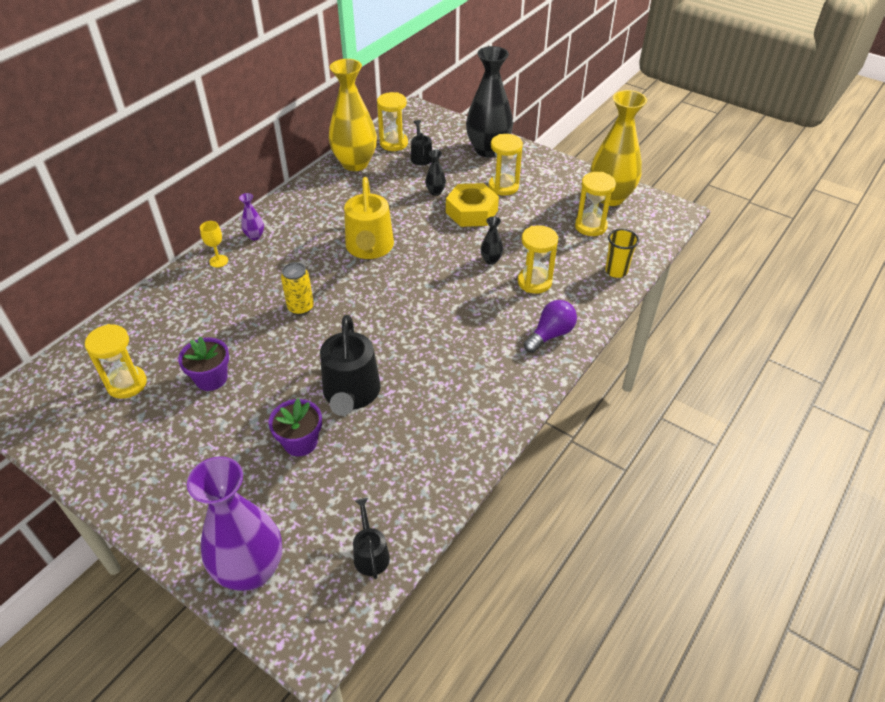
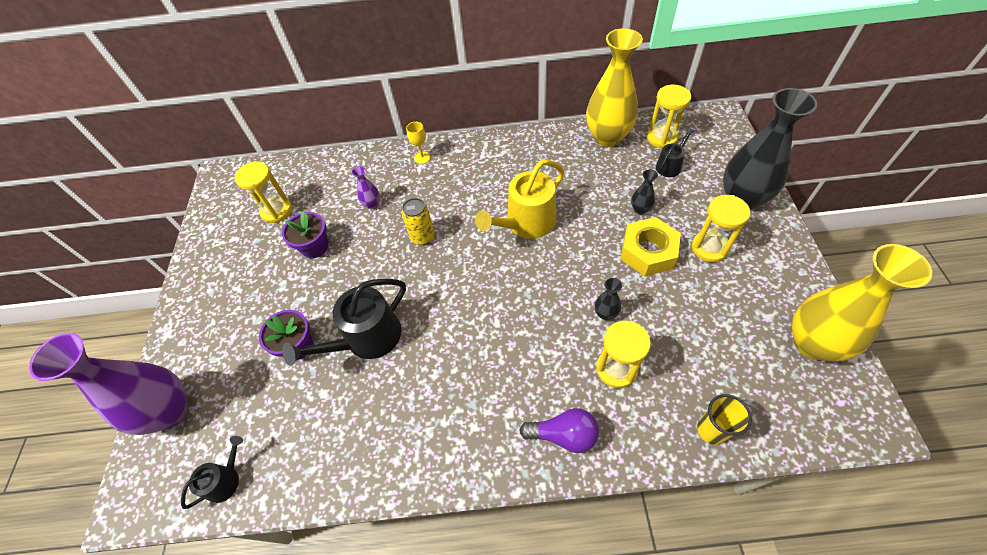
camera: 55 degrees right, 10 degrees up
purple vase [239,193,264,241] -> purple vase moved to [351,166,380,209]
yellow hourglass [575,172,616,236] -> none

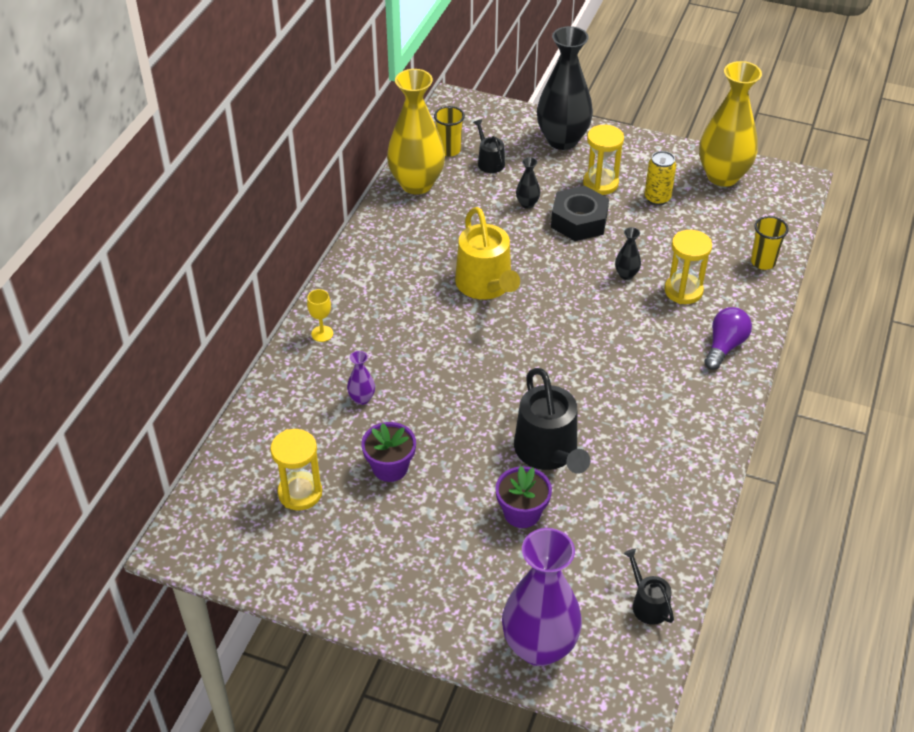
camera: 70 degrees left, 10 degrees down
yellow can [402,198,435,245] -> yellow can moved to [645,151,676,206]
yellow nut [621,217,681,276] -> black nut [551,186,609,241]
yellow hourglass [647,85,691,149] -> yellow cup [434,106,465,157]

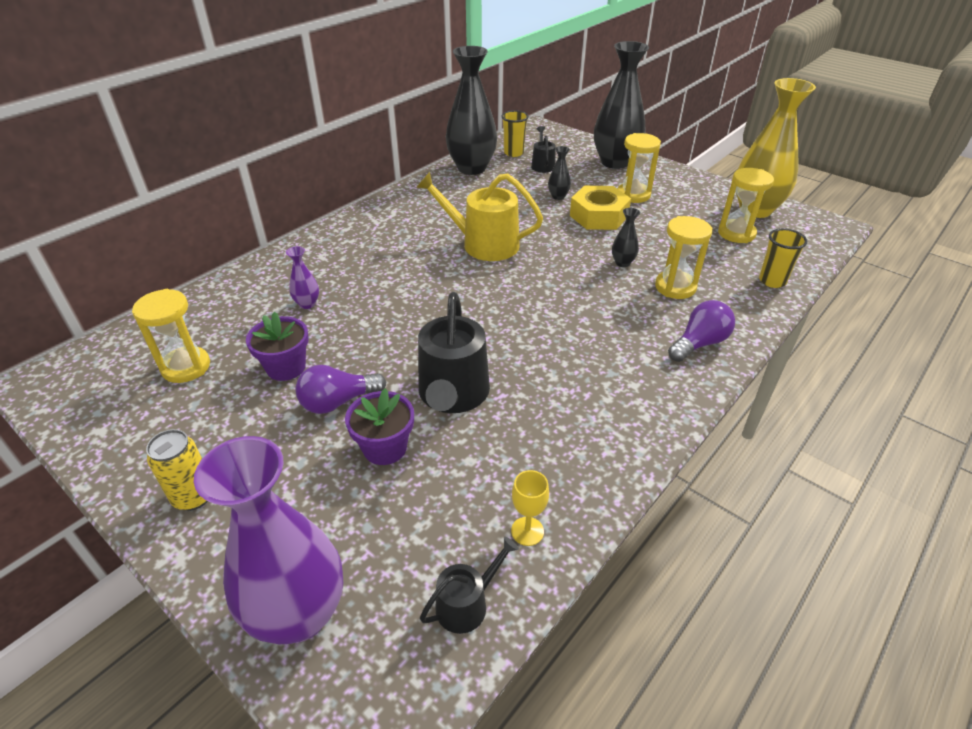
camera: 20 degrees right, 5 degrees down
yellow goblet [307,289,333,342] -> yellow goblet moved to [511,470,549,546]
yellow vase [387,69,445,194] -> black vase [446,46,497,175]
yellow watering can [455,207,520,300] -> yellow watering can turned 105 degrees clockwise [416,172,543,261]
black nut [551,186,609,241] -> yellow nut [570,186,631,230]
black watering can [623,549,674,625] -> black watering can turned 60 degrees clockwise [420,537,519,634]
yellow can [645,151,676,206] -> yellow can moved to [146,429,208,511]
none -> purple light bulb [295,365,386,414]
none -> yellow hourglass [718,168,774,243]

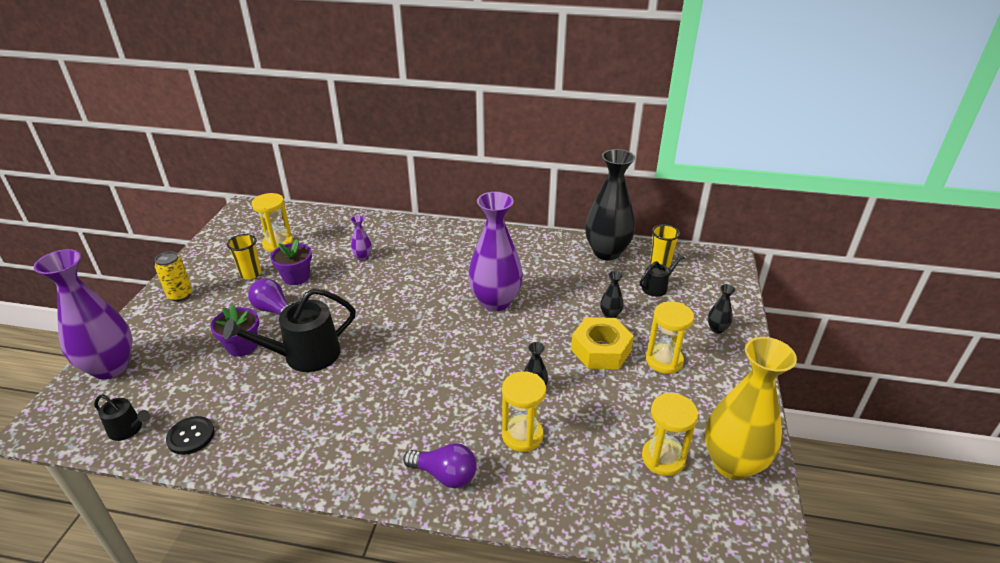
camera: 60 degrees right, 5 degrees down
yellow watering can [416,172,543,261] -> purple vase [468,192,523,311]
yellow goblet [511,470,549,546] -> black button [166,416,215,455]
black vase [594,41,649,169] -> black vase [708,284,736,334], size x0.42
yellow cup [759,228,808,288] -> yellow cup moved to [227,234,261,280]

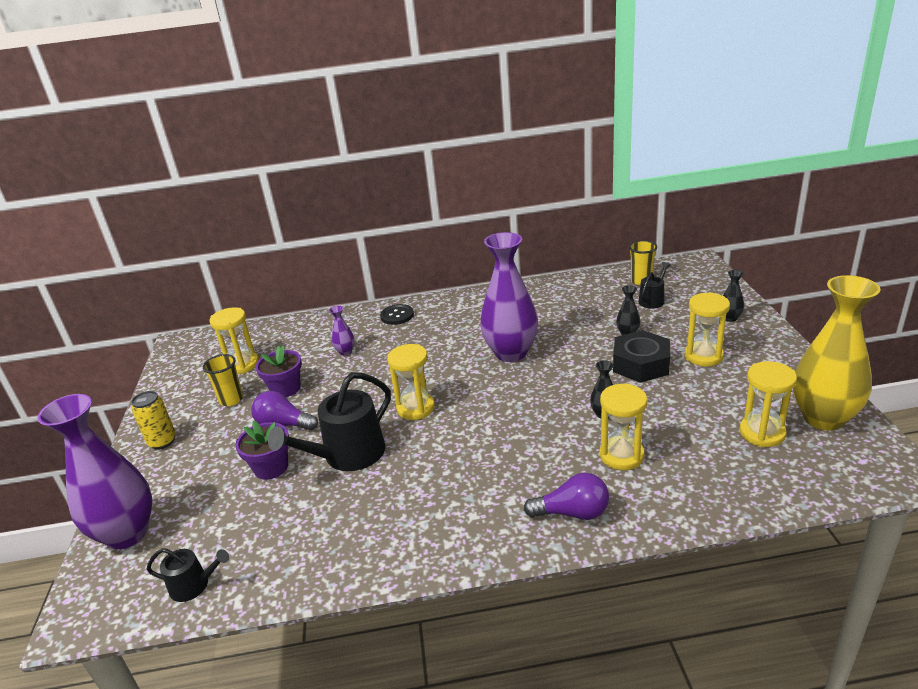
camera: 15 degrees left, 5 degrees down
black button [166,416,215,455] -> black button moved to [380,304,414,325]
yellow nut [571,317,634,369] -> black nut [613,330,670,383]
black vase [585,149,635,260] -> none
none -> yellow hourglass [387,344,435,420]

